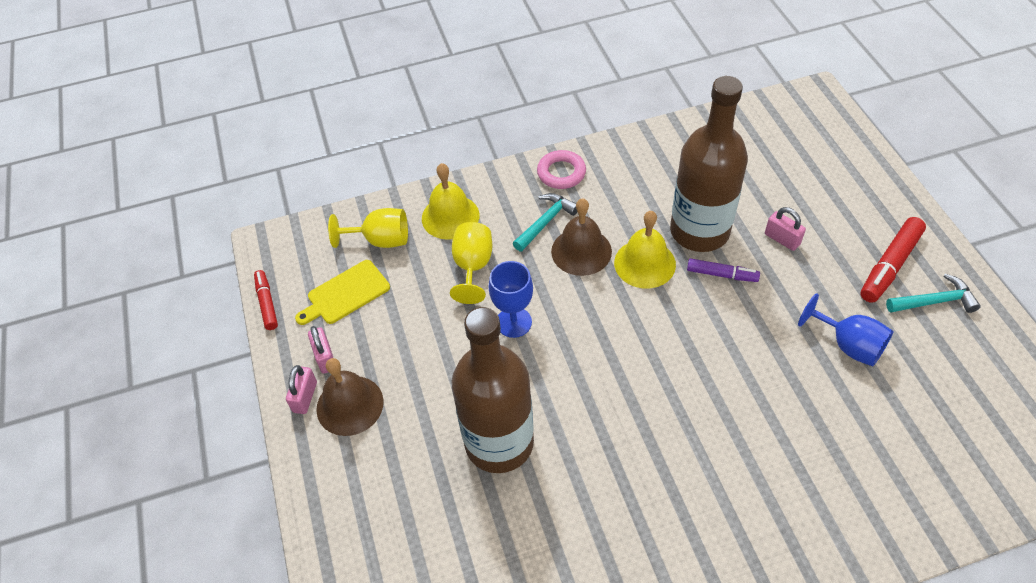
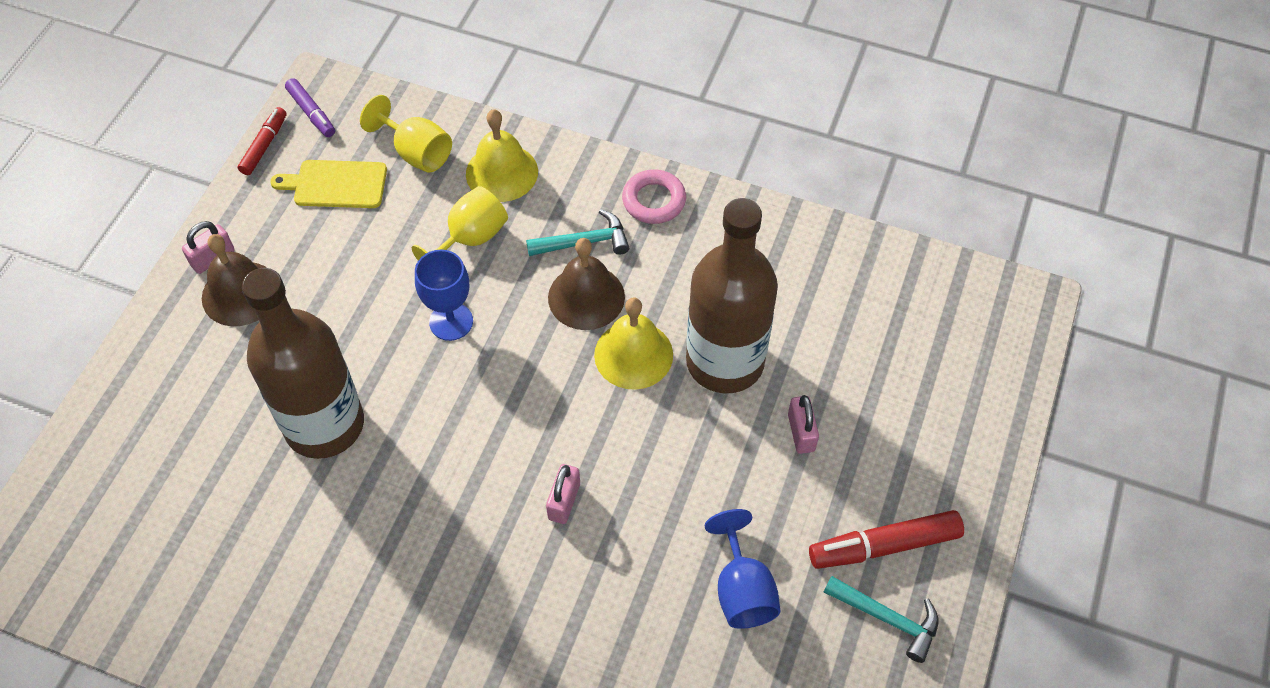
camera: 35 degrees right, 5 degrees up
pink padlock [308,326,333,374] -> pink padlock moved to [546,464,580,524]
purple marker [687,258,760,282] -> purple marker moved to [285,78,335,137]

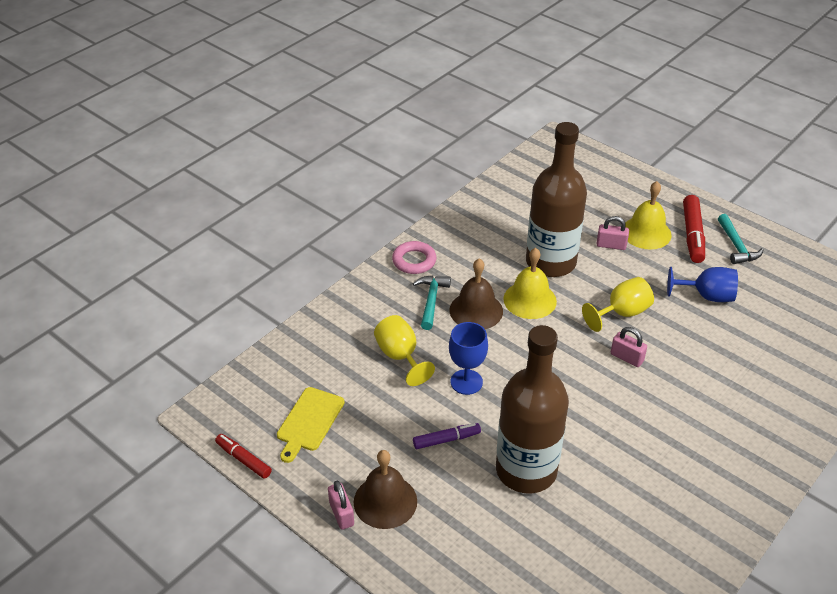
camera: 70 degrees left, 15 degrees down
purple marker [285,78,335,137] -> purple marker moved to [413,423,481,449]
yellow goblet [360,95,452,173] -> yellow goblet moved to [582,277,654,332]
yellow bell [466,109,538,202] -> yellow bell moved to [625,181,672,250]
turquoise hammer [824,576,938,663] -> turquoise hammer turned 120 degrees clockwise [718,214,764,264]

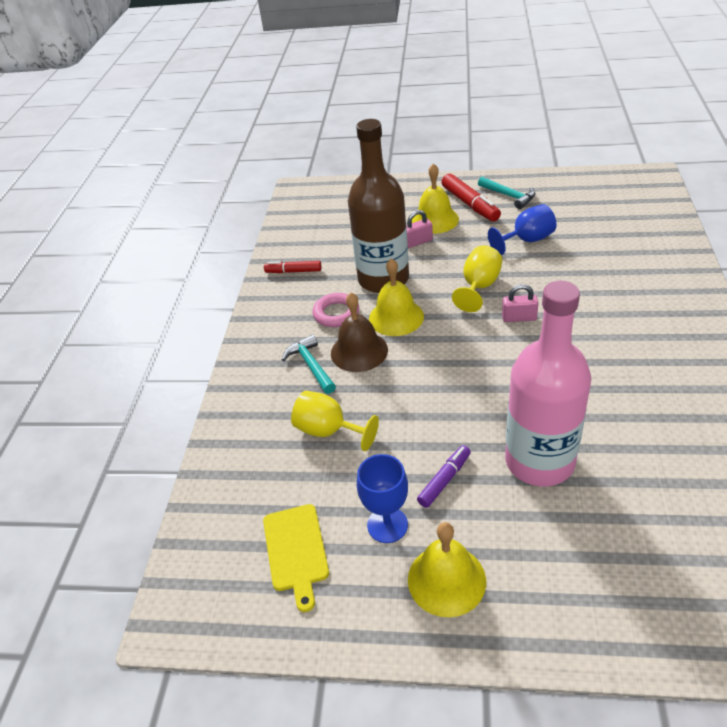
camera: 30 degrees left, 0 degrees up
red marker [215,434,272,479] -> red marker moved to [264,261,321,273]
pink padlock [328,481,354,530] -> none
brown bell [354,450,417,529] -> yellow bell [408,522,486,618]
pink ring [392,241,437,274] -> pink ring moved to [313,293,359,327]
blue goblet [449,322,488,395] -> blue goblet moved to [357,454,408,543]
brown bottle [496,325,569,494] -> pink bottle [505,281,592,486]

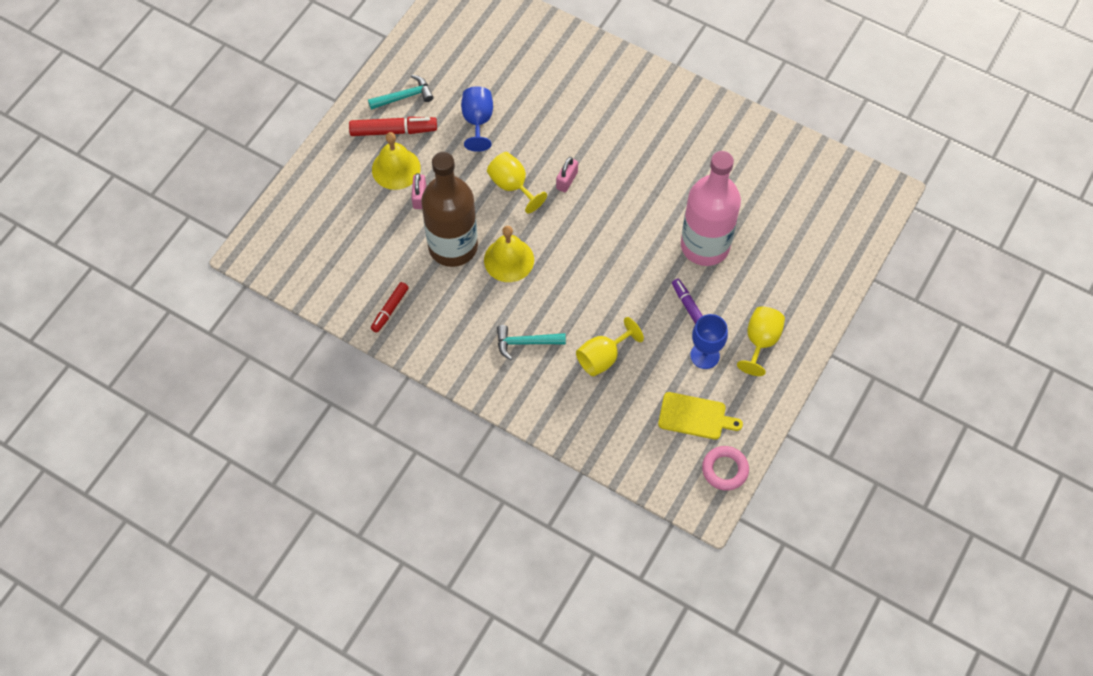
camera: 70 degrees left, 20 degrees up
pink ring [313,293,359,327] -> pink ring moved to [702,446,749,491]
brown bell [331,293,388,372] -> none
yellow bell [408,522,486,618] -> yellow goblet [737,307,785,376]

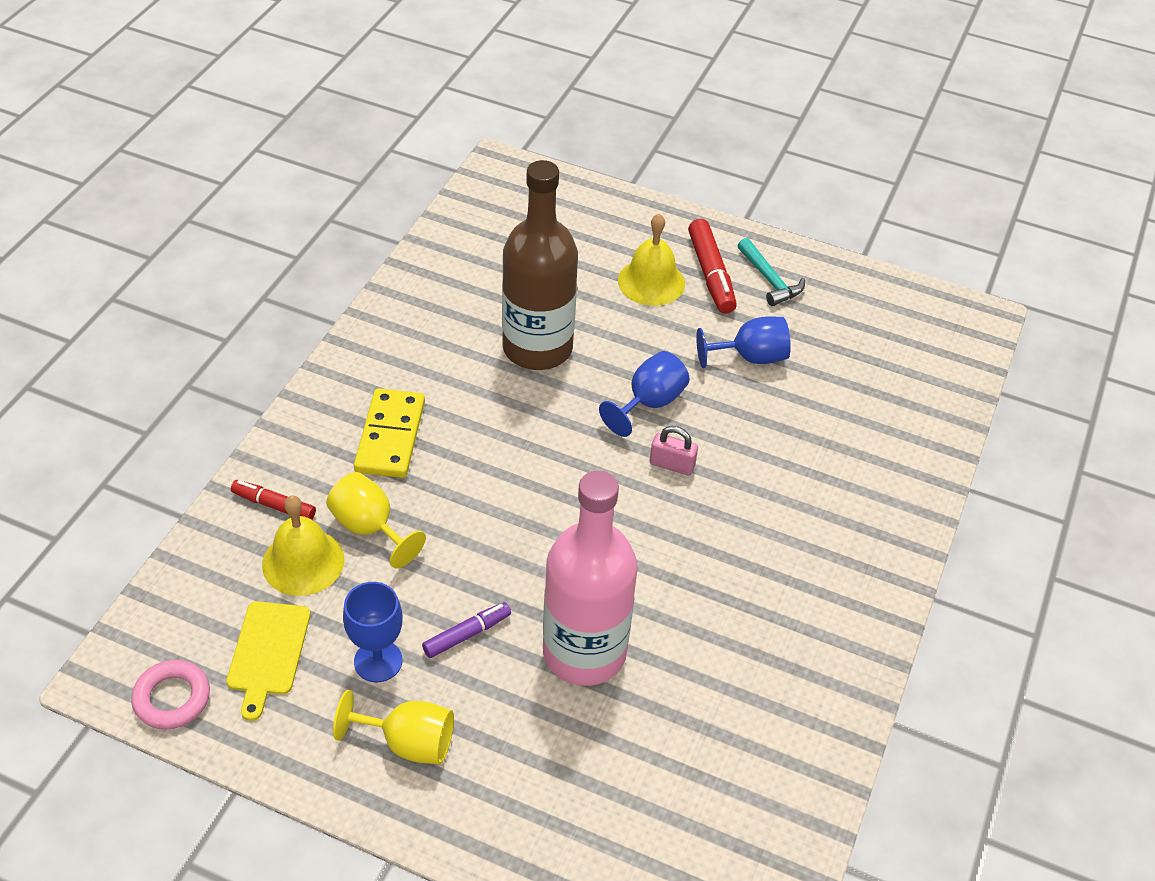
camera: 80 degrees right, 15 degrees down
red marker [371,282,409,333] -> red marker moved to [231,480,316,520]
pink padlock [411,173,426,209] -> none
yellow bell [484,226,534,282] -> yellow bell moved to [262,495,344,596]
yellow goblet [487,152,547,213] -> blue goblet [599,351,690,437]
turquoise hammer [497,325,566,360] -> yellow domino [354,388,425,478]

